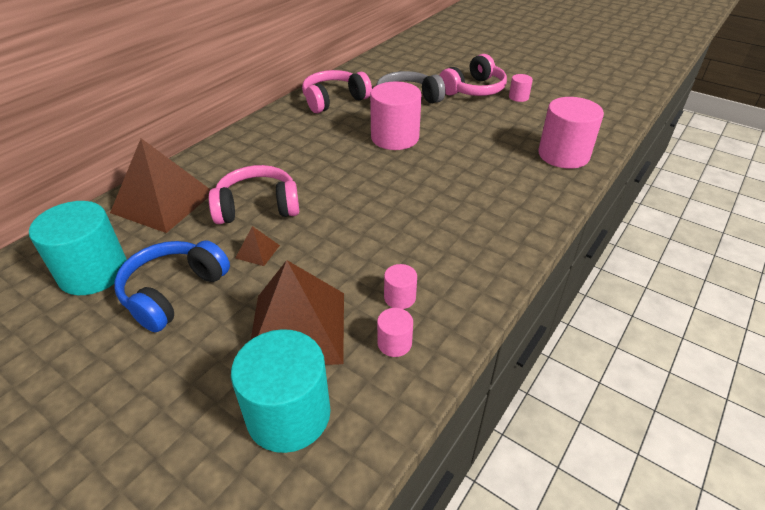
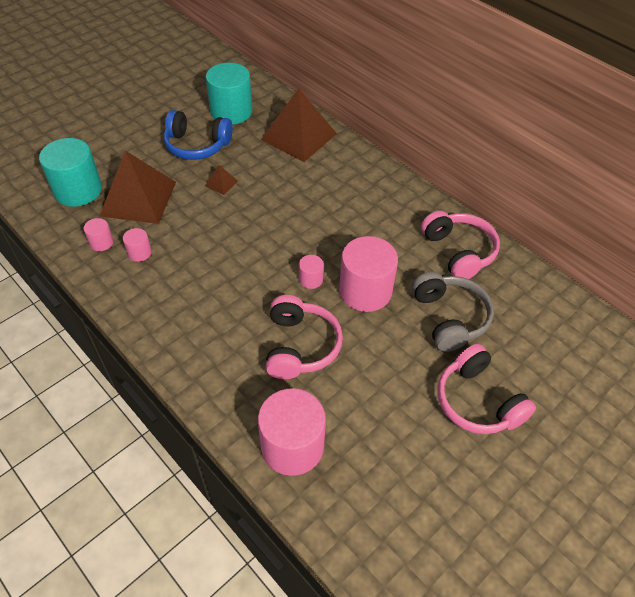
camera: 100 degrees right, 10 degrees up
blue headphones [114,240,230,332] -> blue headphones turned 150 degrees clockwise [164,110,233,160]
pink headphones [209,165,299,224] -> pink headphones moved to [266,295,343,379]
pink cylinder [509,74,533,102] -> pink cylinder moved to [299,255,324,289]

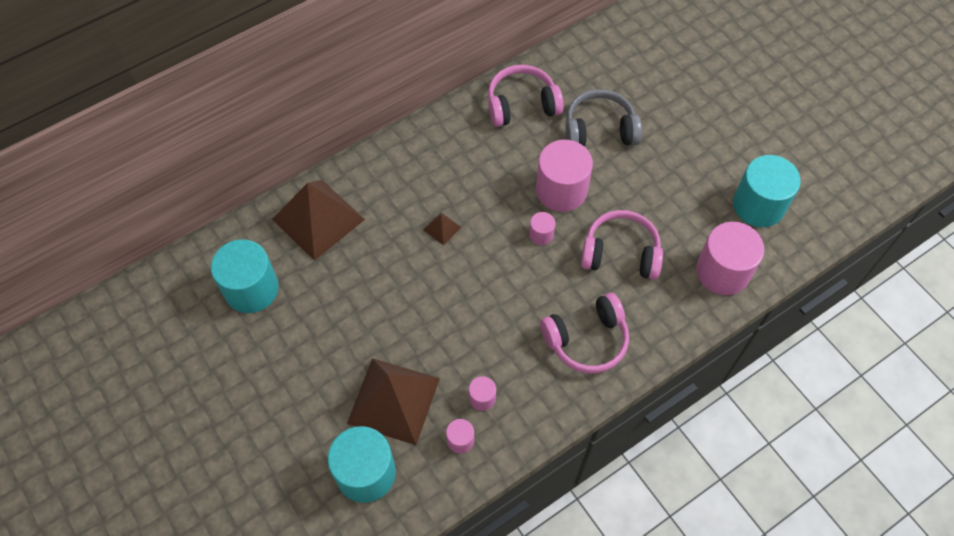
camera: 80 degrees left, 10 degrees up
blue headphones [164,110,233,160] -> none
brown pyramid [205,165,238,195] -> brown pyramid moved to [423,212,461,246]
pink headphones [438,344,536,434] -> pink headphones moved to [540,293,629,373]
none -> turquoise cylinder [733,155,801,227]

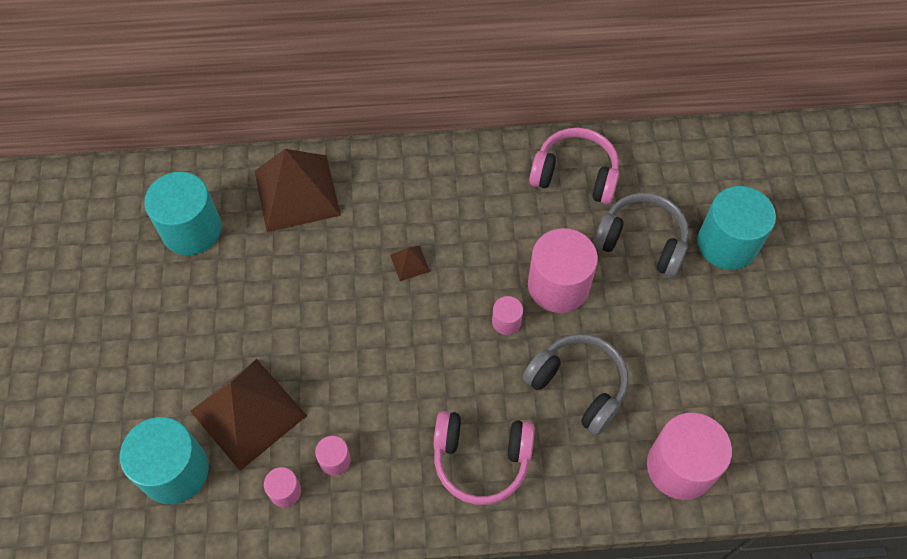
camera: 30 degrees right, 0 degrees up
pink headphones [581,210,663,280] -> grey headphones [523,334,629,435]
turquoise cylinder [733,155,801,227] -> turquoise cylinder moved to [697,186,776,270]

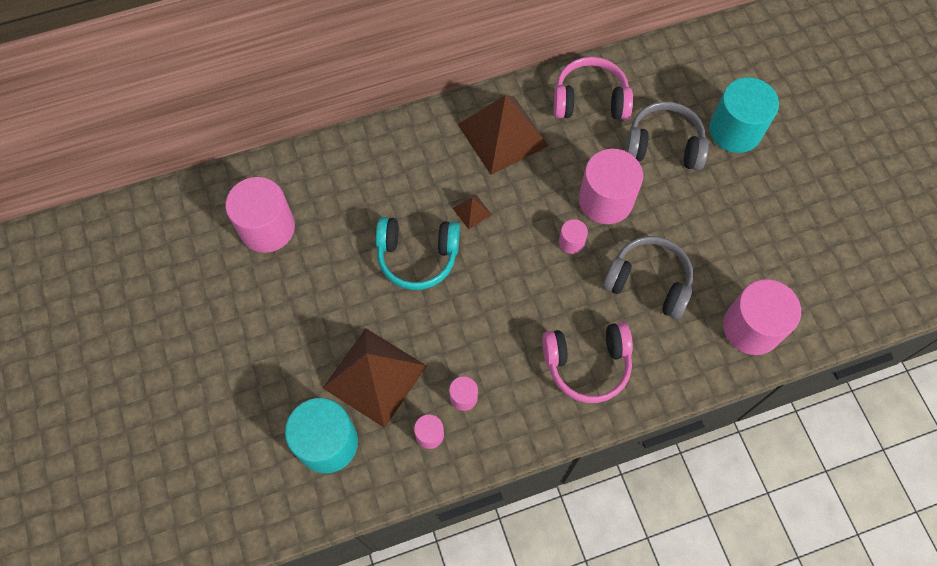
camera: 15 degrees left, 5 degrees up
turquoise cylinder [144,172,221,255] -> pink cylinder [226,177,295,253]
brown pyramid [255,149,341,232] -> brown pyramid moved to [457,95,549,175]
none -> turquoise headphones [376,217,460,290]

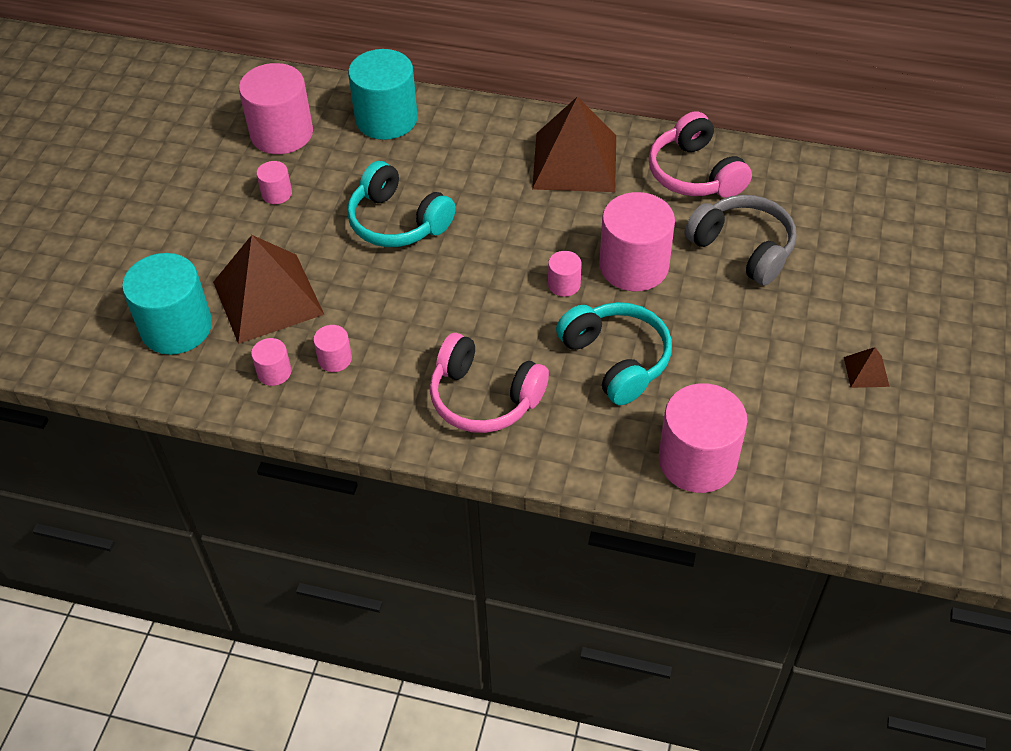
camera: 35 degrees right, 15 degrees down
brown pyramid [453,194,492,229] -> brown pyramid moved to [844,347,890,388]
pink headphones [554,57,633,120] -> pink headphones turned 150 degrees counterclockwise [649,111,752,198]
grey headphones [603,236,694,319] -> turquoise headphones [556,302,672,405]
turquoise cylinder [709,77,779,153] -> turquoise cylinder moved to [348,49,418,140]
none -> pink cylinder [256,161,292,204]

